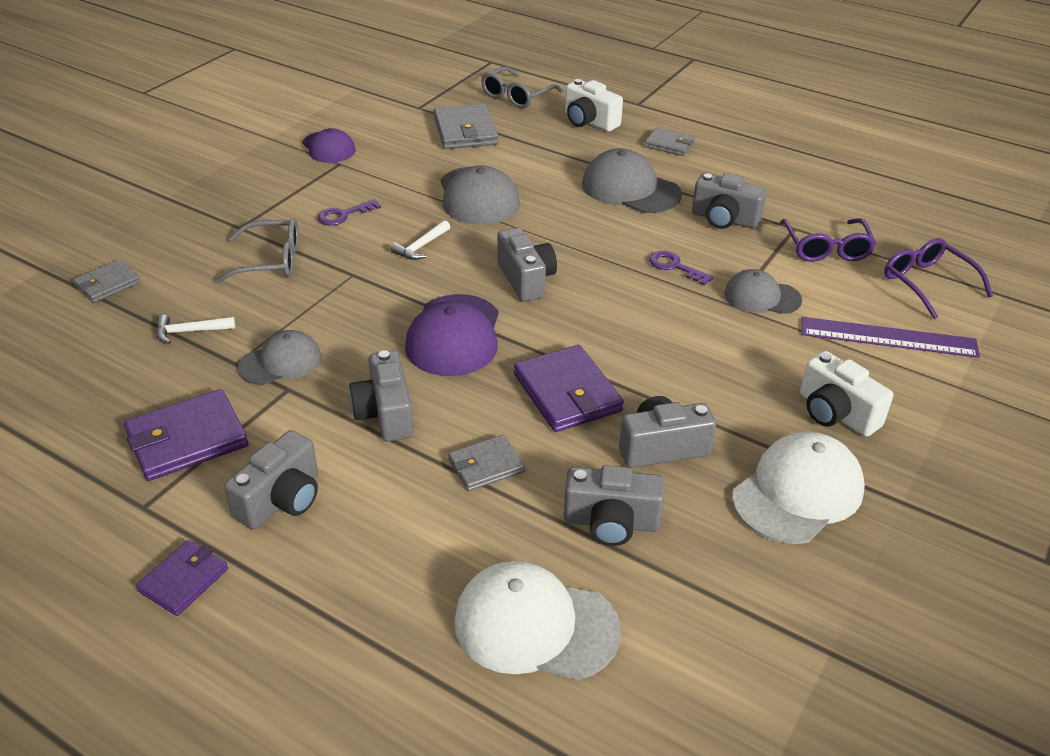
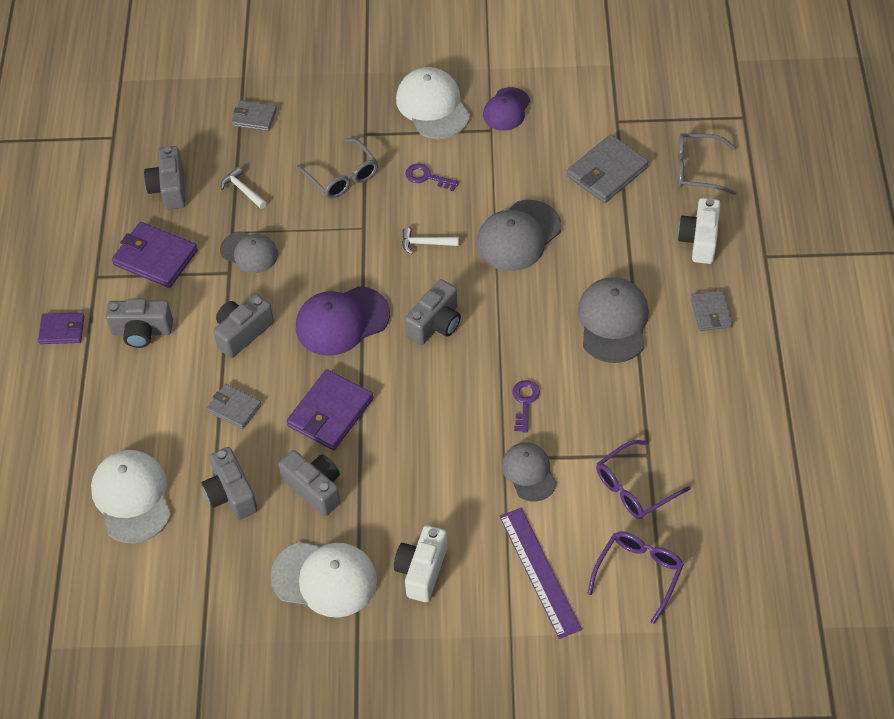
camera: 60 degrees right, 15 degrees up
grey camera [692,173,767,229] -> grey camera moved to [144,146,186,210]
none -> white cap [396,67,470,139]

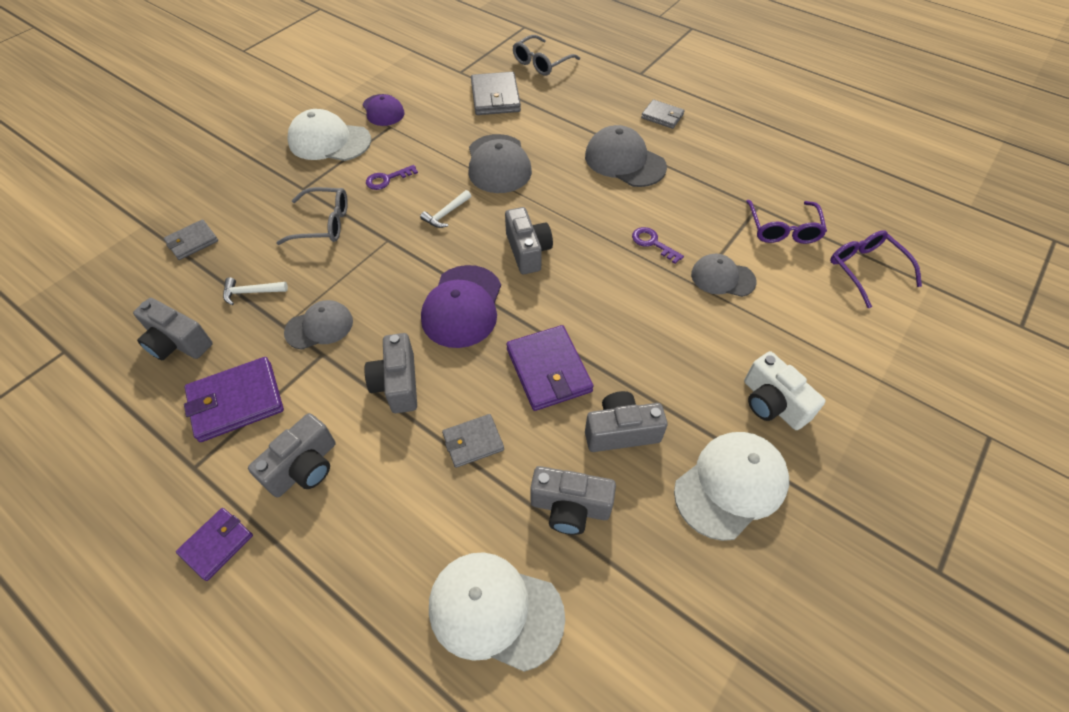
camera: 55 degrees left, 0 degrees up
purple ruler [499,508,582,639] -> none
white camera [678,198,720,264] -> none

